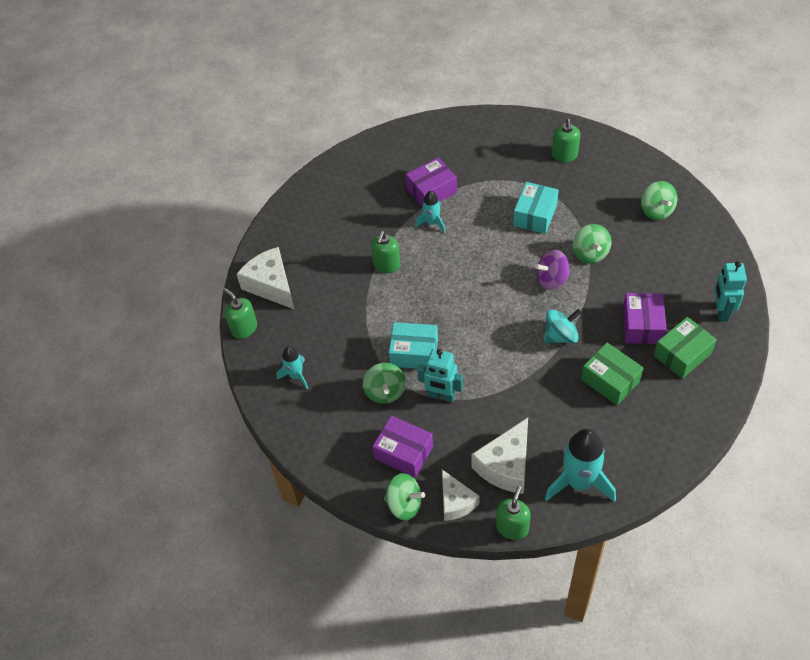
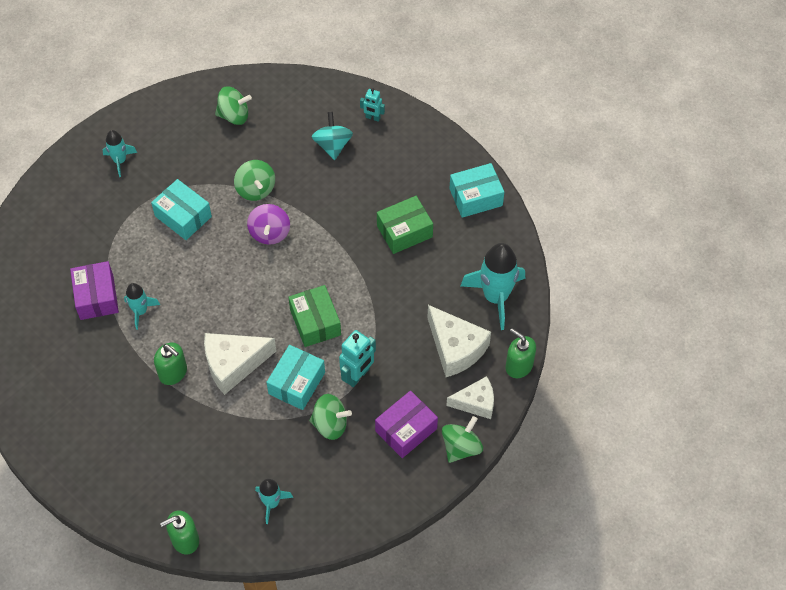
camera: 75 degrees left, 5 degrees up
white cheese [236,247,295,310] -> white cheese moved to [204,333,276,395]
turquoise spinning top [544,309,582,343] -> turquoise spinning top moved to [312,112,353,160]
green soap dispenser [552,119,580,162] -> turquoise rocket [103,130,137,177]
green spinning top [573,224,612,264] -> green spinning top turned 60 degrees clockwise [234,160,275,201]
purple box [623,293,667,344] -> none
green box [654,317,717,379] -> green box moved to [288,285,341,347]
turquoise robot [714,261,747,322] -> turquoise robot [360,88,385,122], size x0.60
none -> turquoise box [449,163,504,218]

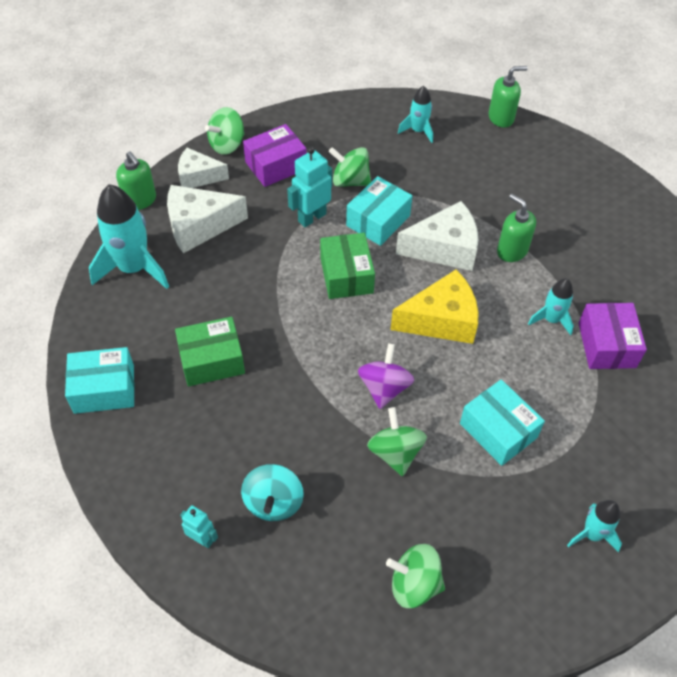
camera: 170 degrees left, 5 degrees down
white cheese [427,305,491,377] -> white cheese turned 75 degrees counterclockwise [167,185,248,253]
none -> yellow cheese [391,270,478,344]

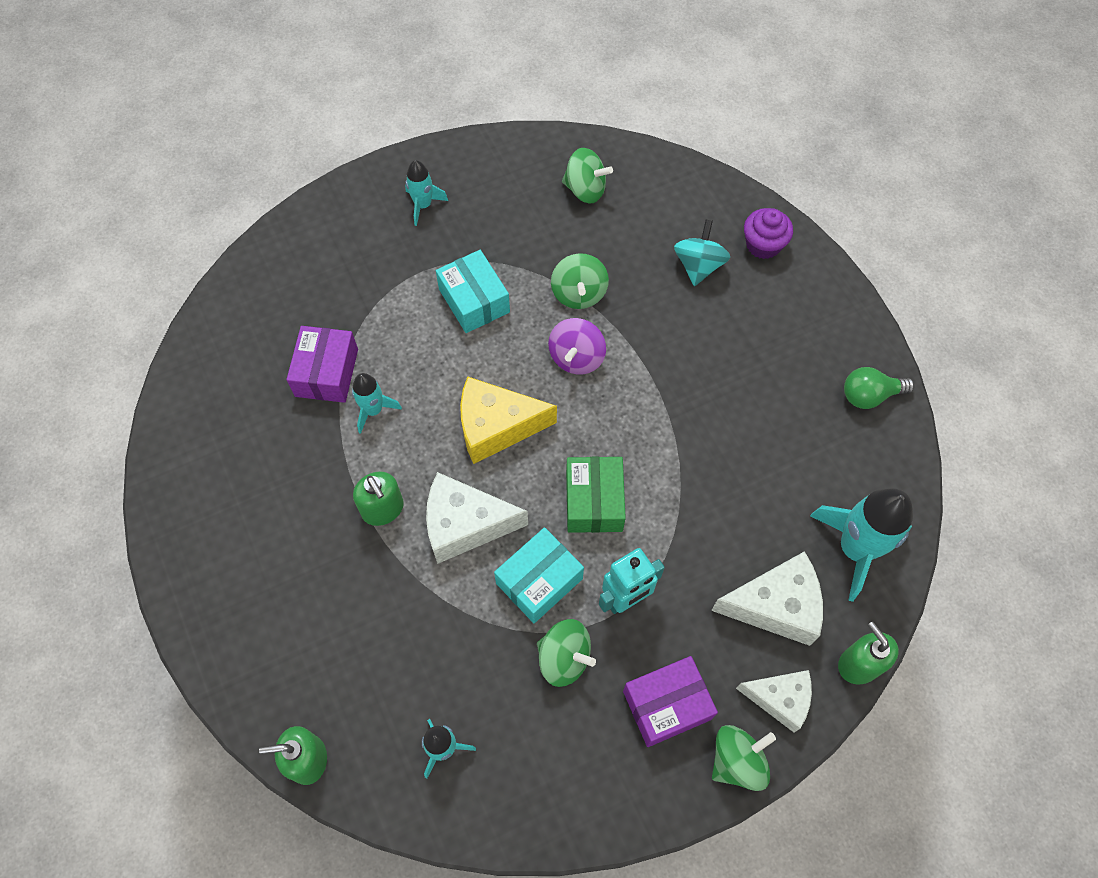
camera: 170 degrees left, 10 degrees up
turquoise box [65,347,134,414] -> green light bulb [844,367,915,409]
green box [175,317,245,386] -> none
turquoise robot [180,505,218,548] -> purple cupcake [744,208,793,259]

